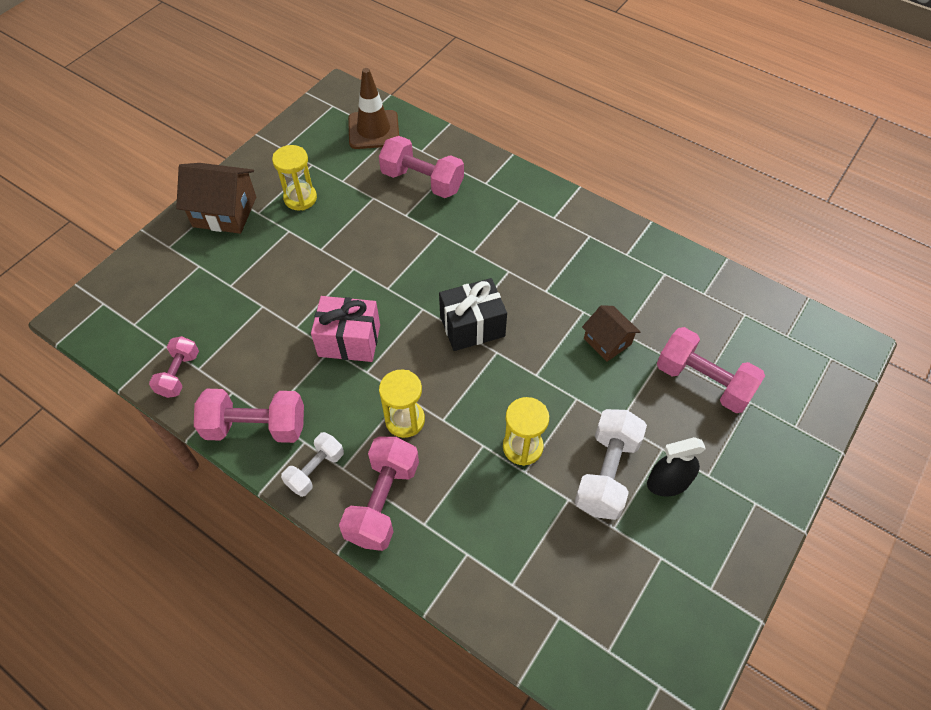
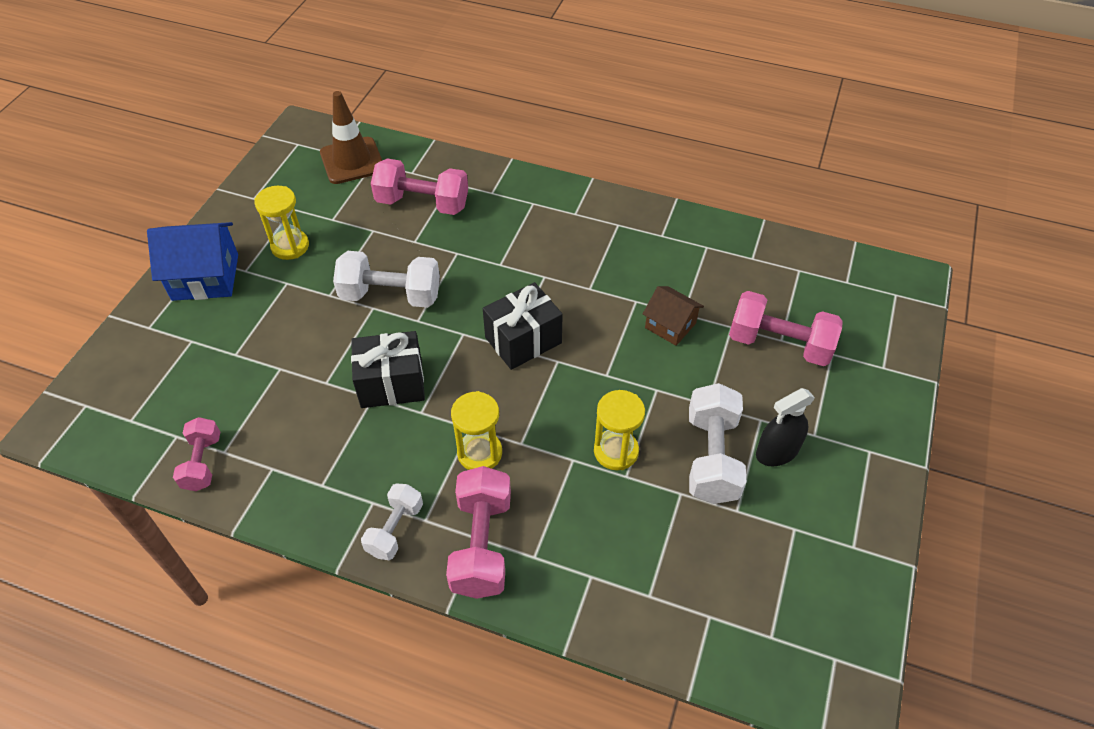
camera: 15 degrees left, 5 degrees down
brown house [176,163,256,234] -> blue house [147,222,238,301]
pink dumbbell [194,389,304,443] -> none
pink gift [311,296,380,362] -> black gift [351,331,425,408]
none -> white dumbbell [333,251,440,308]

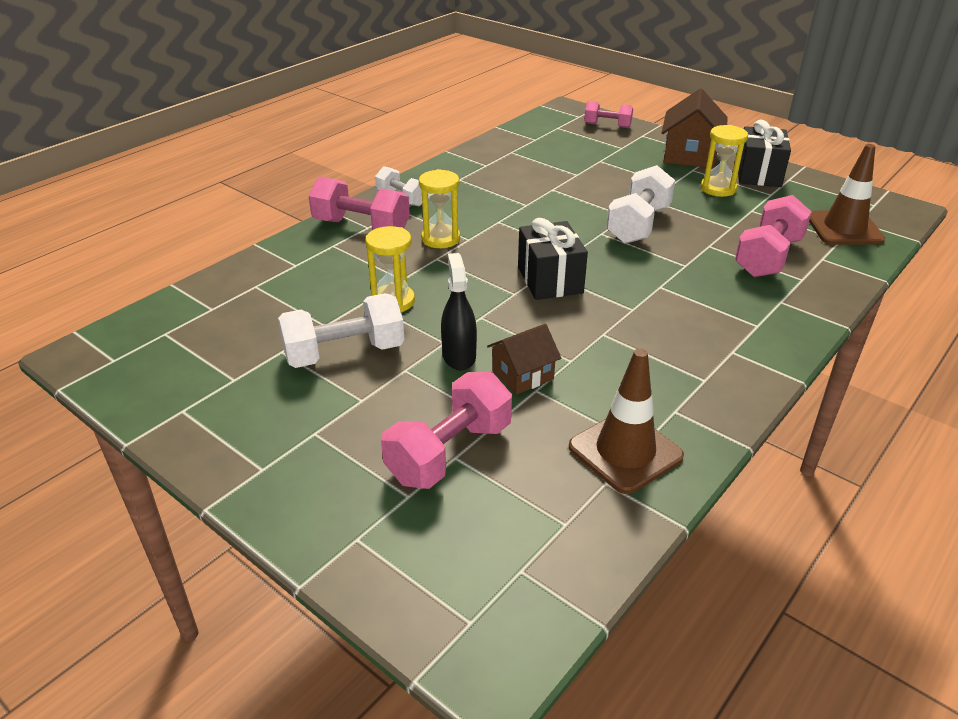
camera: 110 degrees right, 15 degrees down
blue house [147,222,238,301] -> brown house [662,88,728,168]
pink dumbbell [173,417,220,491] -> pink dumbbell moved to [584,101,633,128]
black gift [351,331,425,408] -> black gift moved to [738,120,791,187]
white dumbbell [689,383,746,504] -> white dumbbell turned 45 degrees counterclockwise [278,293,405,368]
black spray bottle [756,388,815,466] -> black spray bottle moved to [441,253,477,370]
none -> brown traffic cone [569,348,684,494]

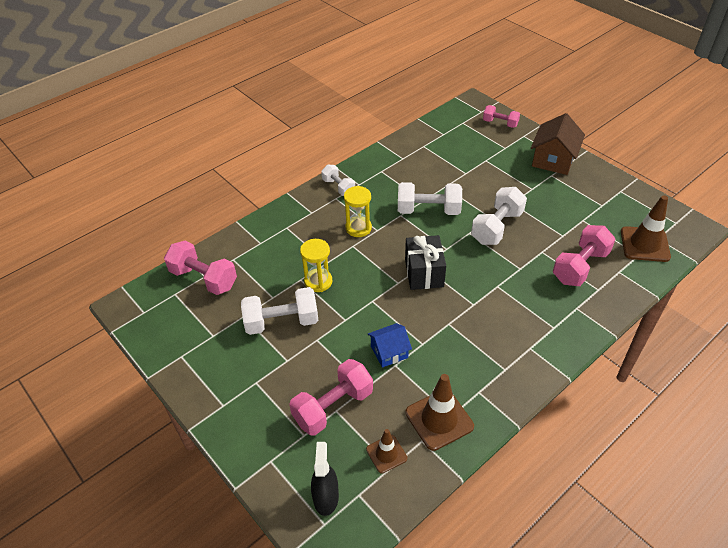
camera: 10 degrees right, 10 degrees up
pink dumbbell [309,177,410,230] -> pink dumbbell moved to [164,241,237,295]
black spray bottle [441,253,477,370] -> black spray bottle moved to [311,442,339,516]
brown house [487,324,561,394] -> blue house [368,323,412,368]
yellow hourglass [701,125,748,197] -> none
black gift [738,120,791,187] -> none
none -> brown traffic cone [366,429,407,474]
none -> white dumbbell [398,182,462,215]

